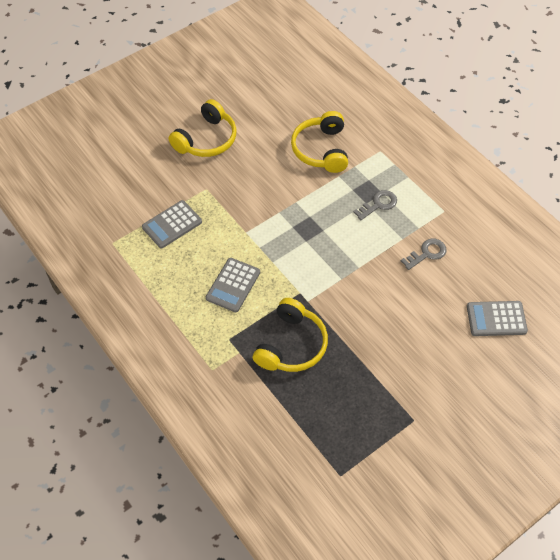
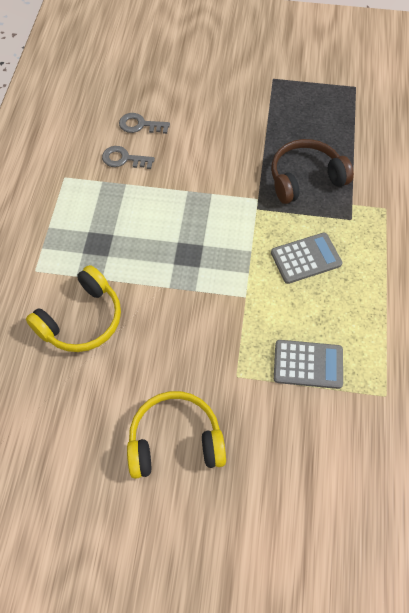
camera: 135 degrees left, 5 degrees up
yellow headphones [253,298,328,372] -> brown headphones [271,139,354,204]
grey key [353,190,397,220] -> grey key moved to [119,113,170,134]
grey calculator [467,301,528,336] -> none

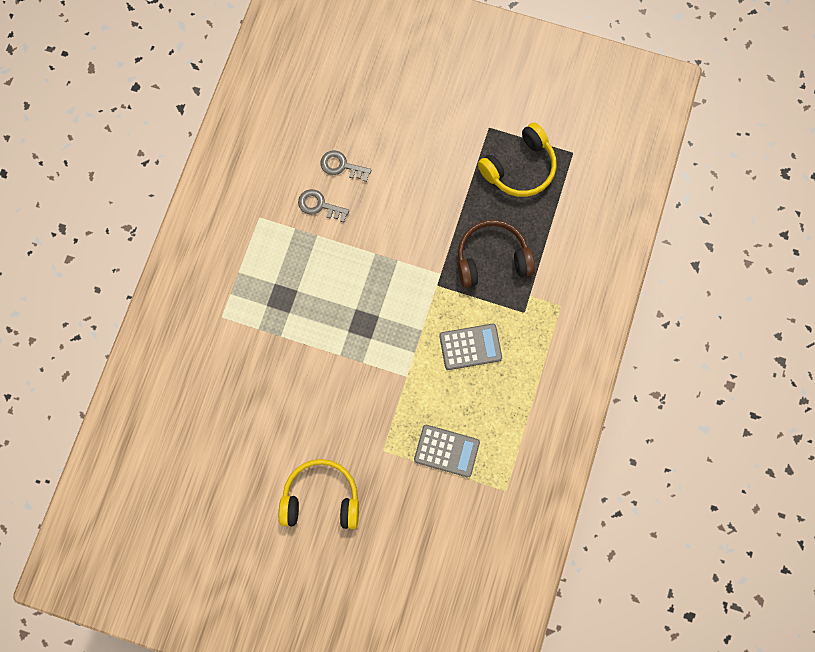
camera: 10 degrees right, 15 degrees up
yellow headphones [26,265,121,352] -> yellow headphones moved to [478,122,557,197]

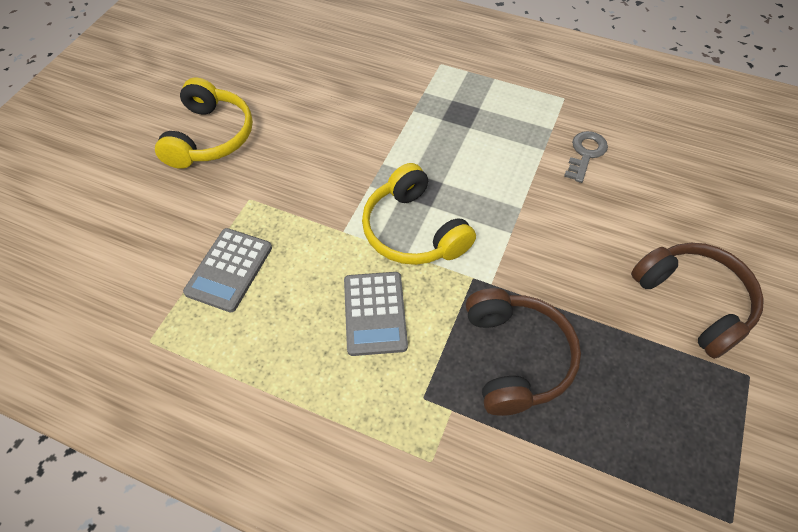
camera: 95 degrees right, 20 degrees down
grey key [320,150,372,182] -> none
yellow headphones [478,122,557,197] -> yellow headphones moved to [362,163,476,265]
none -> brown headphones [631,243,764,359]

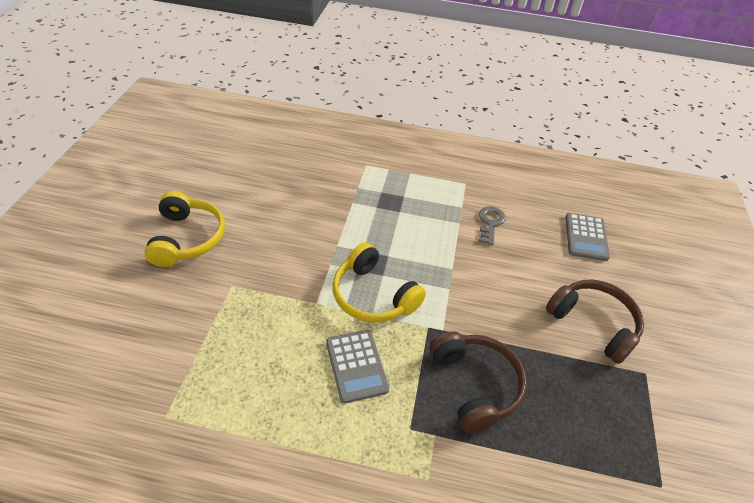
camera: 15 degrees left, 10 degrees down
grey calculator [183,228,272,312] -> grey calculator moved to [565,213,610,261]

